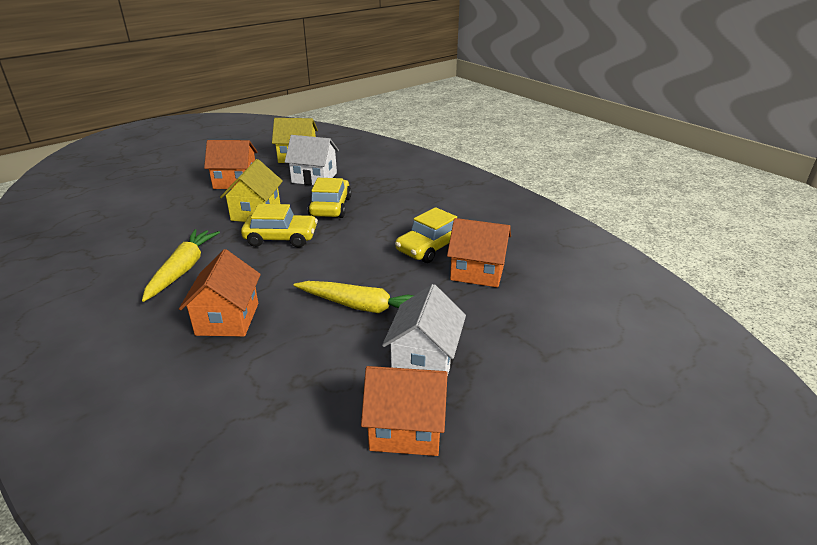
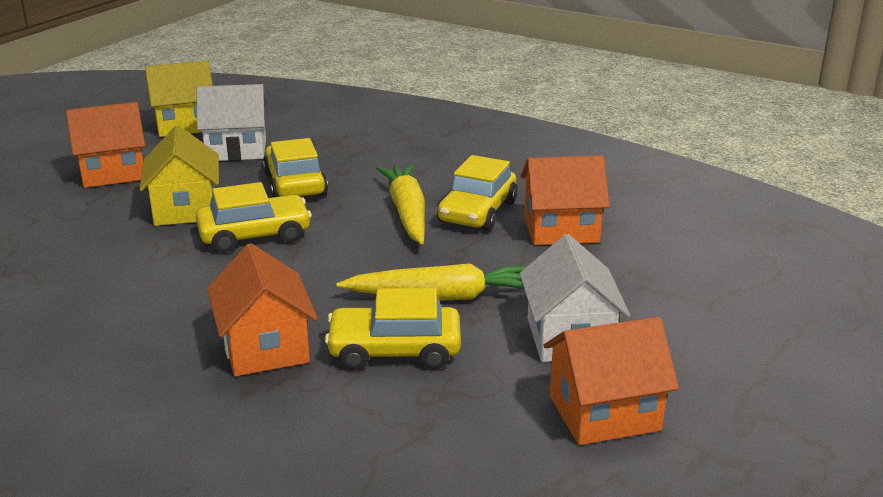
camera: 20 degrees left, 5 degrees down
yellow carrot [142,229,220,302] -> yellow carrot moved to [376,164,425,244]
none -> yellow car [325,288,461,370]

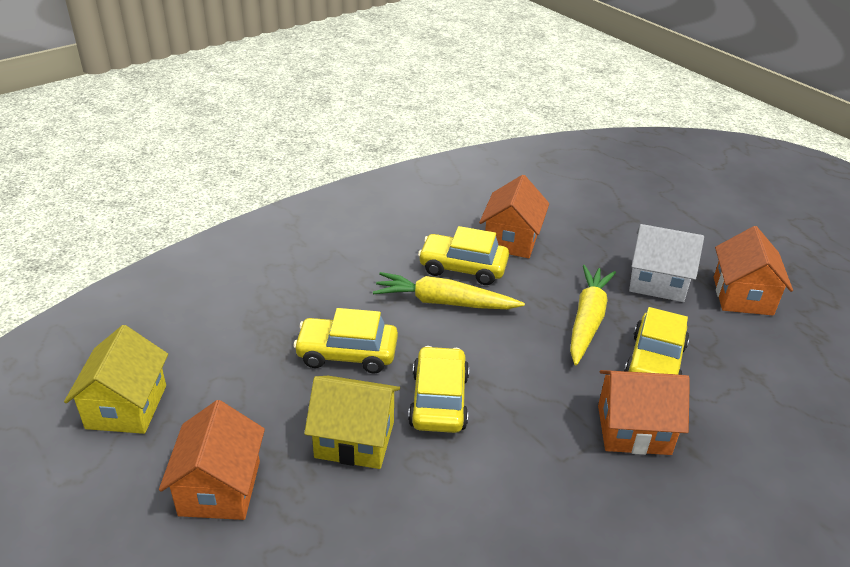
camera: 70 degrees left, 10 degrees up
white house [196,84,267,161] -> none
yellow car [437,155,518,231] -> yellow car turned 150 degrees clockwise [418,226,509,285]

